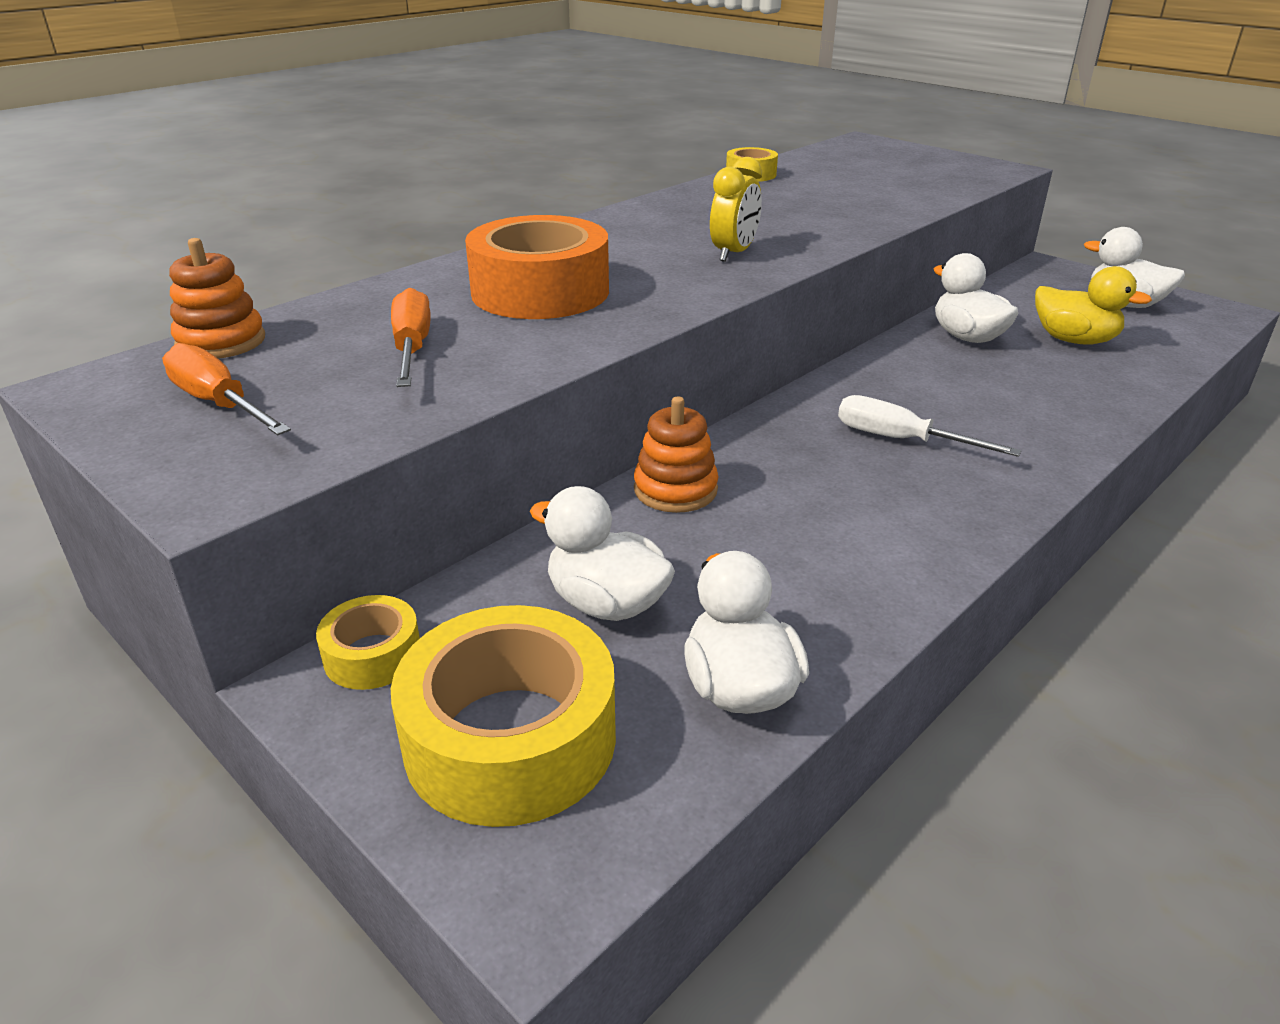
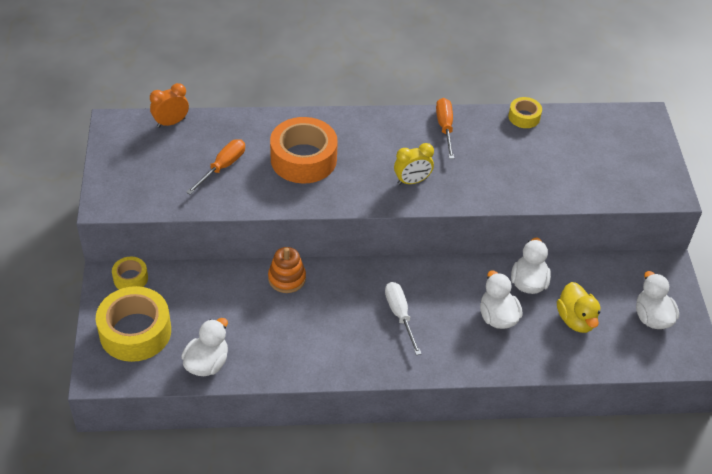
camera: 40 degrees right, 15 degrees up
orange screwdriver [162,343,291,435] -> orange screwdriver moved to [436,98,454,159]
orange stacking toy [169,238,265,359] -> orange clock [150,83,189,128]
white duck [530,486,675,621] -> white duck moved to [480,270,523,329]

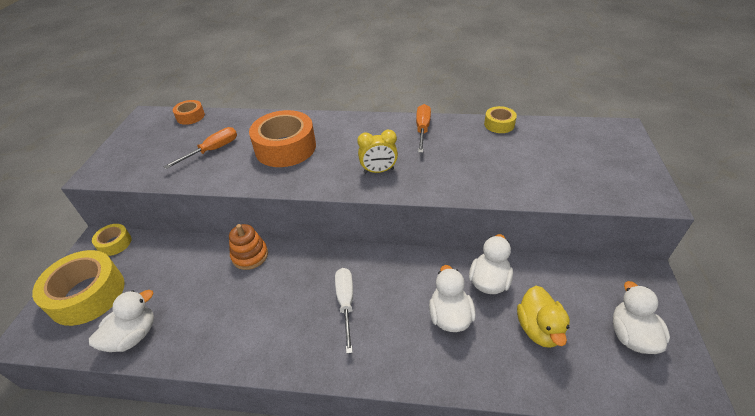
camera: 15 degrees right, 5 degrees down
orange clock [150,83,189,128] -> orange tape [173,100,205,125]

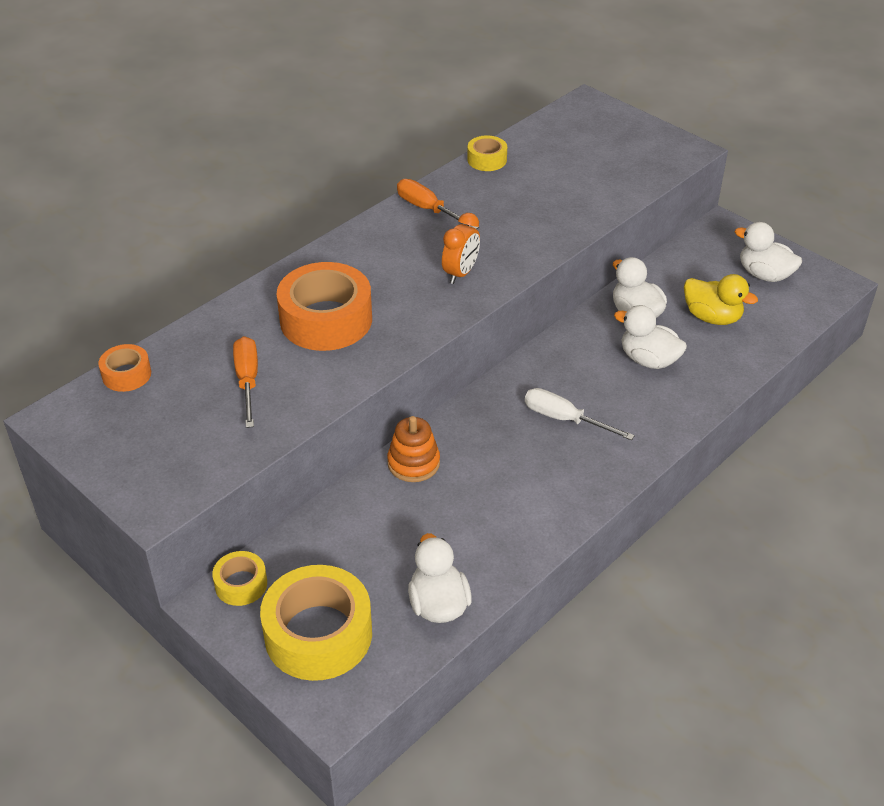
camera: 55 degrees left, 0 degrees up
yellow clock [357,130,398,173] -> orange clock [442,213,480,284]

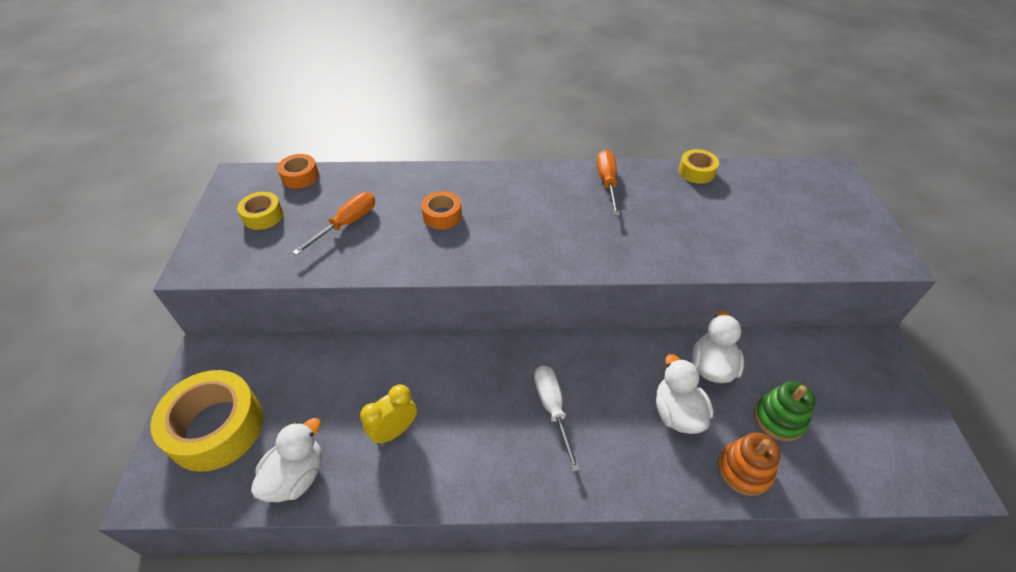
camera: 45 degrees right, 5 degrees up
yellow tape [212,551,267,606] -> yellow tape moved to [237,192,283,230]
orange tape [277,262,372,351] -> orange tape [421,191,462,229], size x0.50
orange stacking toy [387,416,440,482] -> orange stacking toy moved to [718,432,780,496]
orange clock [442,213,480,284] -> none
yellow duck [684,274,758,325] -> green stacking toy [754,381,815,441]
white duck [735,222,802,282] -> none
none -> yellow clock [360,384,417,444]

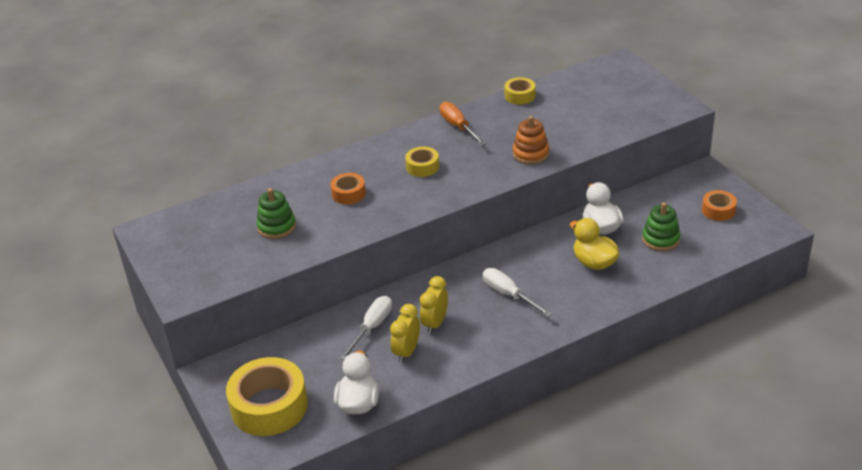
camera: 25 degrees left, 10 degrees down
yellow tape [237,192,283,230] -> yellow tape moved to [405,147,439,177]
orange tape [277,154,319,189] -> orange tape moved to [702,190,737,221]
orange screwdriver [292,192,375,255] -> green stacking toy [256,188,296,239]
white duck [656,354,714,434] -> yellow duck [570,218,619,270]
orange stacking toy [718,432,780,496] -> orange stacking toy moved to [513,116,549,164]
none -> white screwdriver [340,296,392,360]
none -> yellow clock [420,276,448,334]

